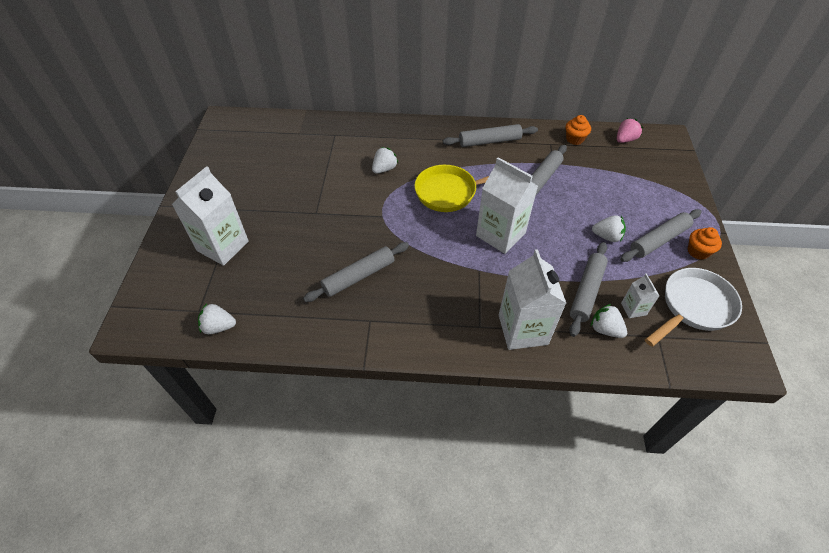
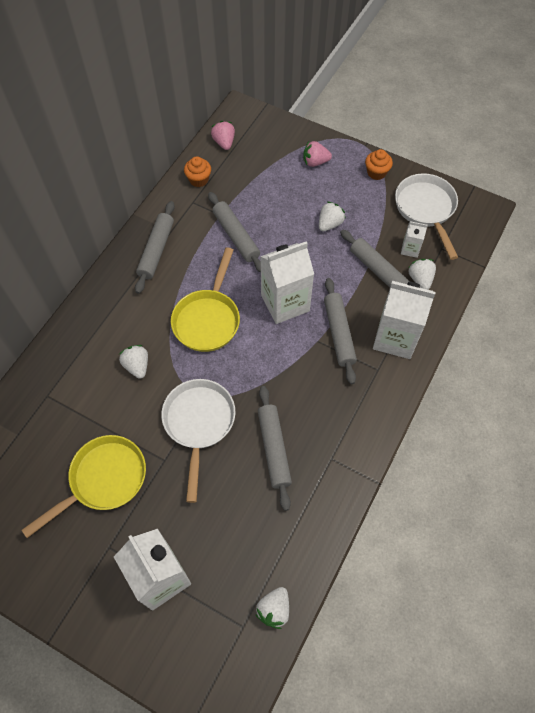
camera: 65 degrees left, 10 degrees up
white strawberry [591,304,627,338] -> white strawberry turned 105 degrees clockwise [408,259,436,289]
grey rolling pin [620,209,701,262] -> grey rolling pin moved to [324,278,357,384]
none -> yellow pan [21,435,146,538]
none -> white pan [161,379,236,503]
none -> pink strawberry [303,141,332,167]

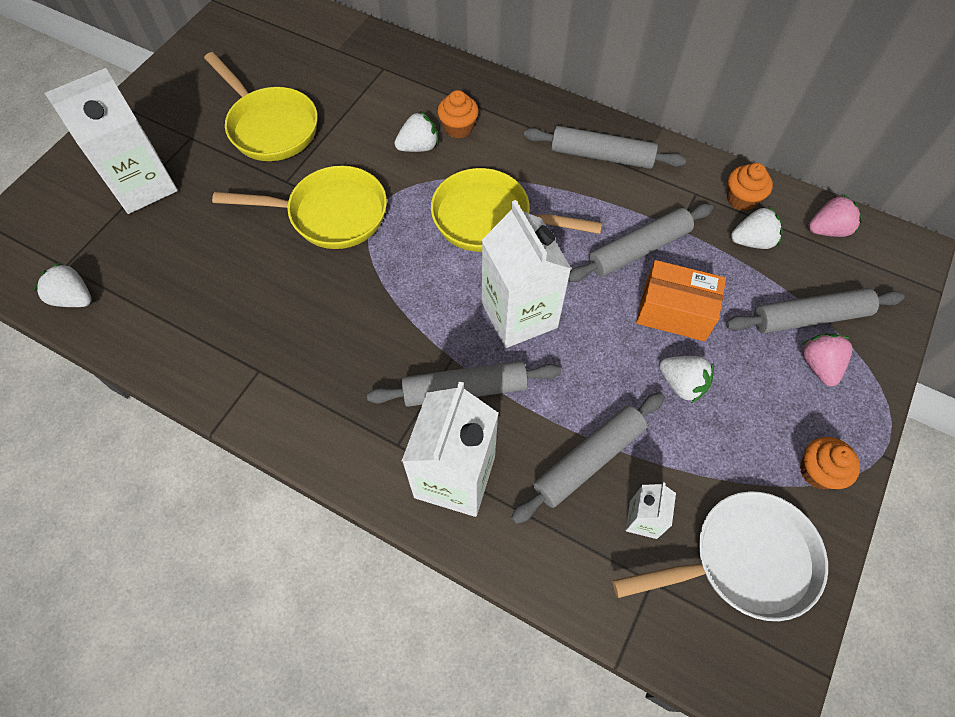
camera: 90 degrees right, 0 degrees up
white pan [161,379,236,503] -> yellow pan [212,166,387,249]
grey rolling pin [258,386,292,511] -> grey rolling pin moved to [726,288,905,333]
white strawberry [408,259,436,289] -> white strawberry moved to [731,206,783,249]
none -> orange cupcake [437,90,479,138]
none -> orange box [636,260,726,341]

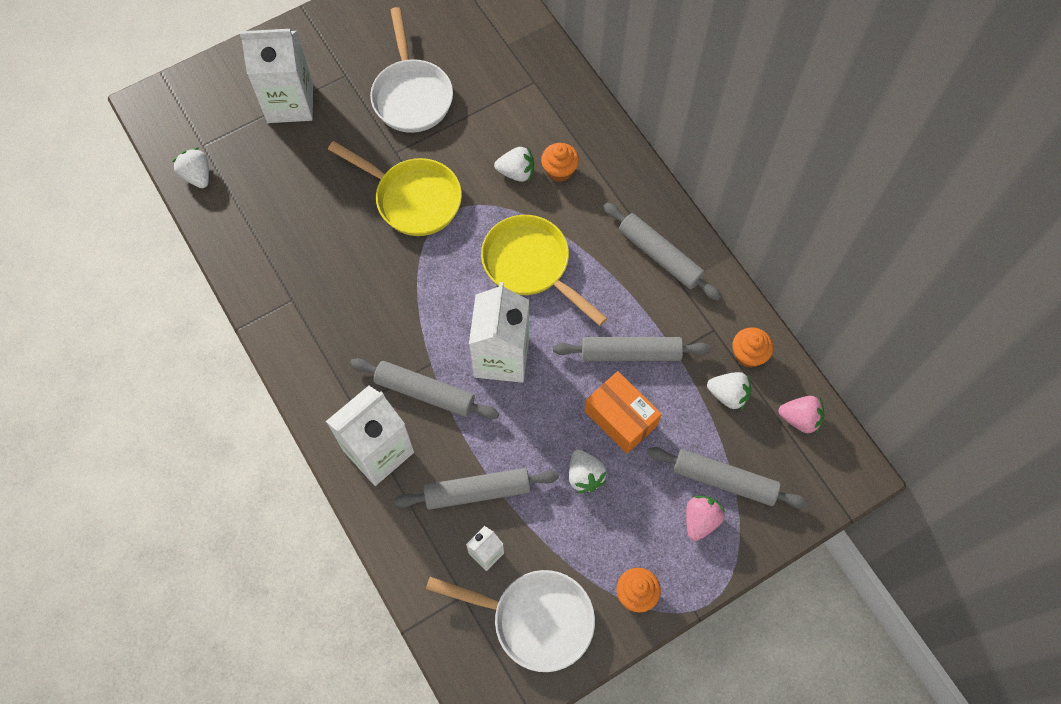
camera: 30 degrees right, 5 degrees up
yellow pan [204,52,318,161] -> white pan [370,7,453,133]

